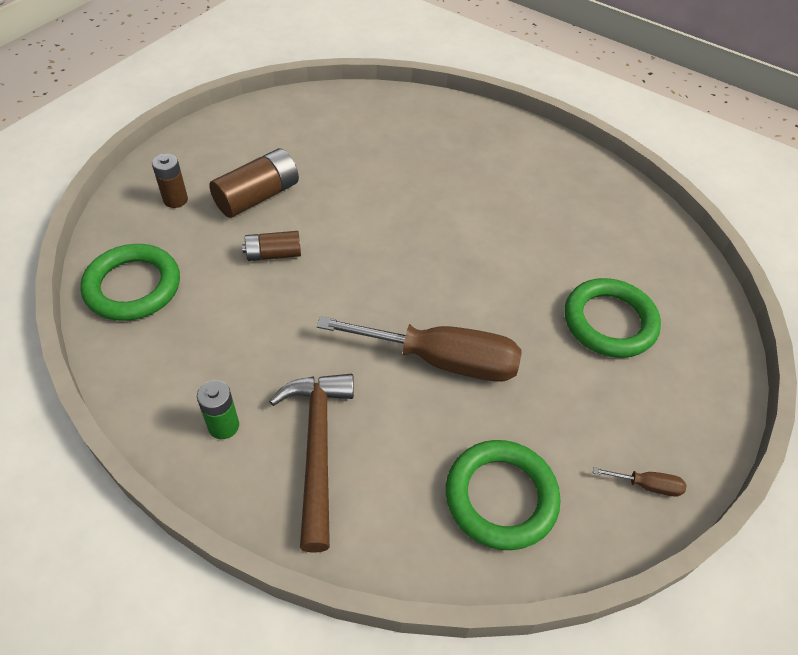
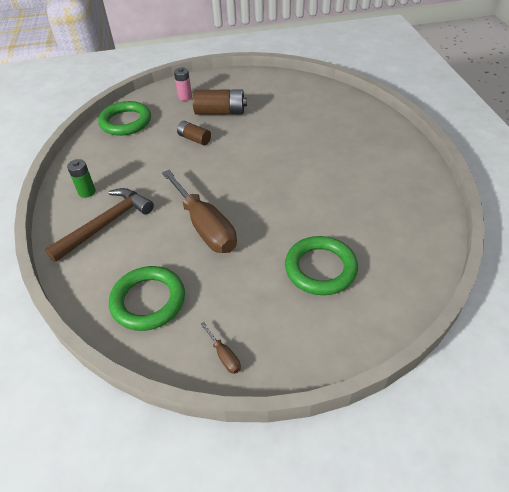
camera: 50 degrees right, 5 degrees down
brown battery [152,153,188,208] -> pink battery [174,67,192,101]

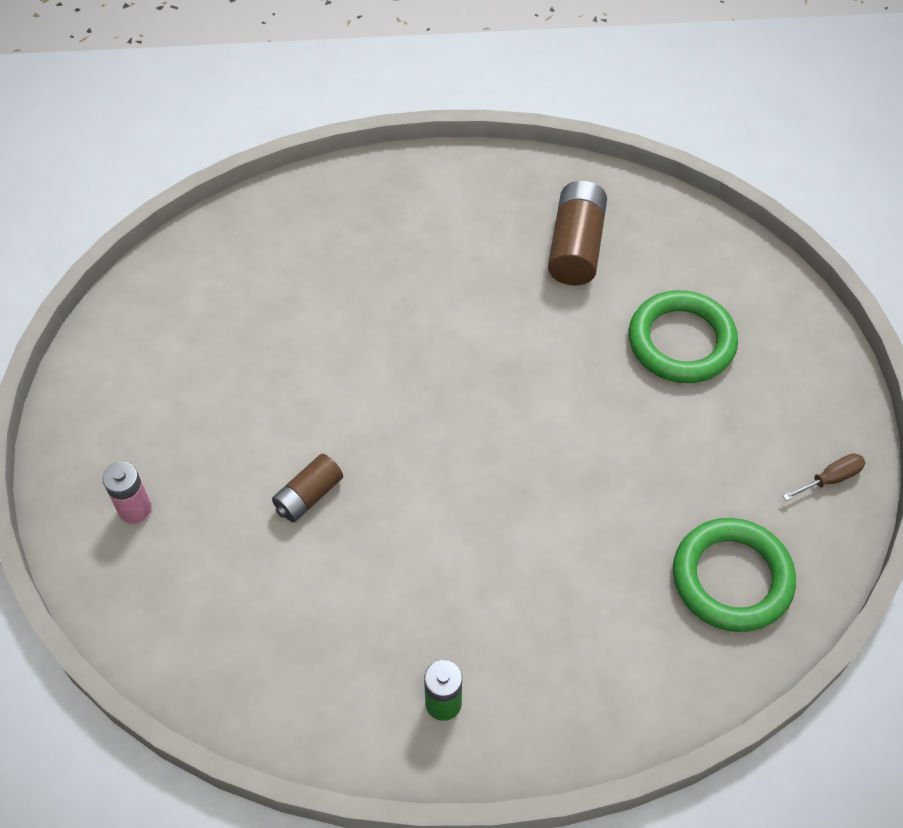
camera: 85 degrees left, 10 degrees up
brown hammer [45,188,154,262] -> none
green ring [98,101,151,136] -> none
brown screwdriver [162,170,237,253] -> none
brown battery [193,89,247,115] -> brown battery moved to [548,181,607,285]

